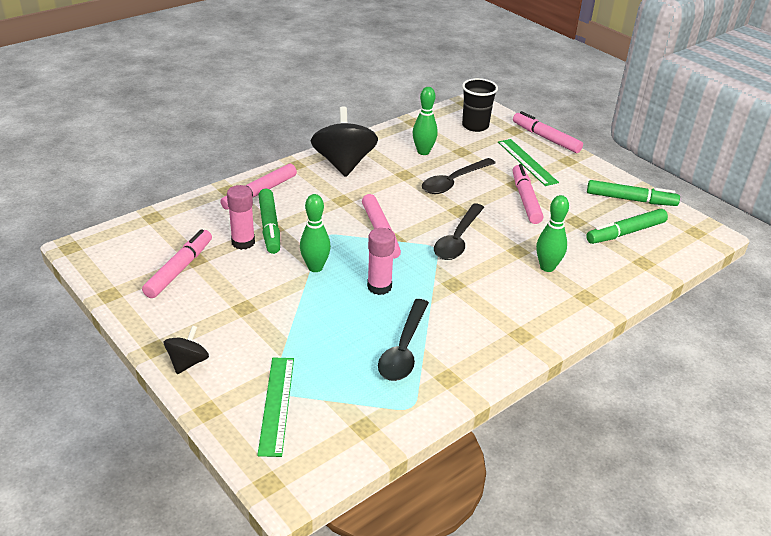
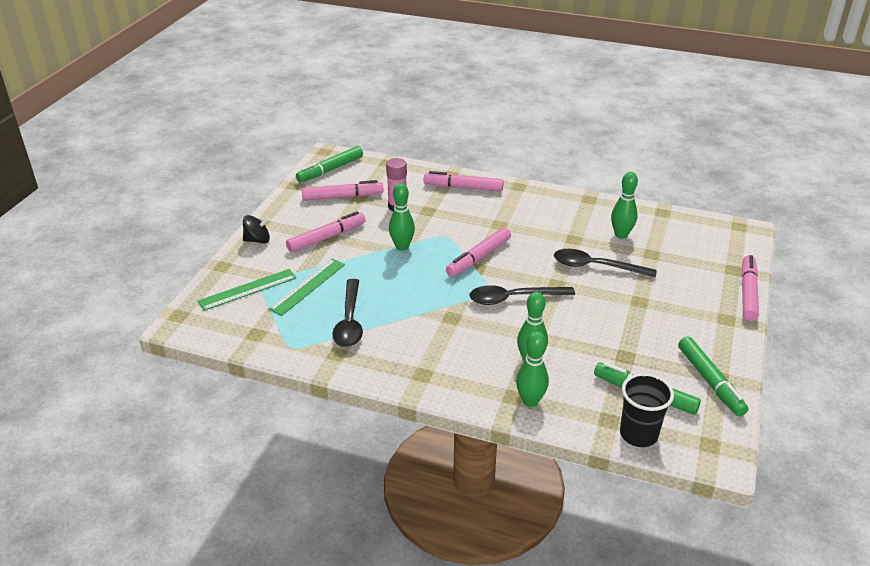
camera: 60 degrees right, 0 degrees up
green marker [259,189,280,254] -> green marker moved to [296,146,363,183]
black spinning top [311,107,378,177] -> none
pink glue stick [367,228,395,295] -> none
black spoon [378,299,429,381] -> black spoon turned 75 degrees counterclockwise [332,279,363,347]
black cup [462,78,498,132] -> black cup moved to [620,373,674,447]
green ruler [498,139,559,186] -> green ruler moved to [268,259,345,316]
pink marker [513,164,543,224] -> pink marker moved to [286,211,366,252]
none -> green bowling pin [516,331,549,407]

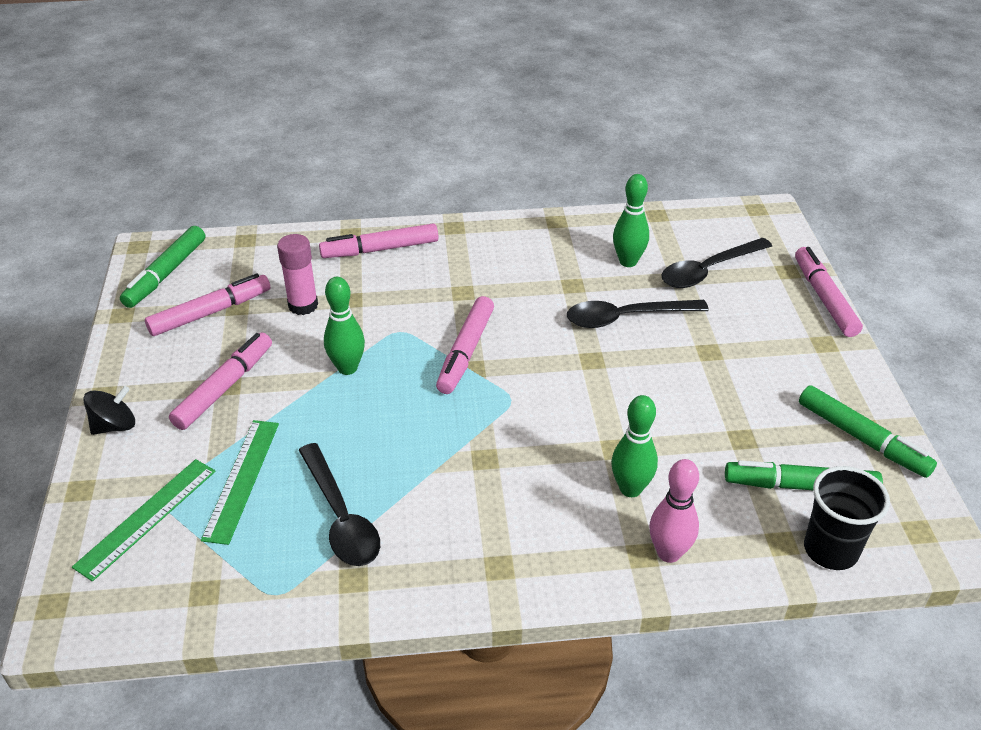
camera: 25 degrees left, 5 degrees up
black spoon [469,285,575,305] -> black spoon moved to [662,238,772,288]
green bowling pin [516,331,549,407] -> pink bowling pin [649,459,699,563]

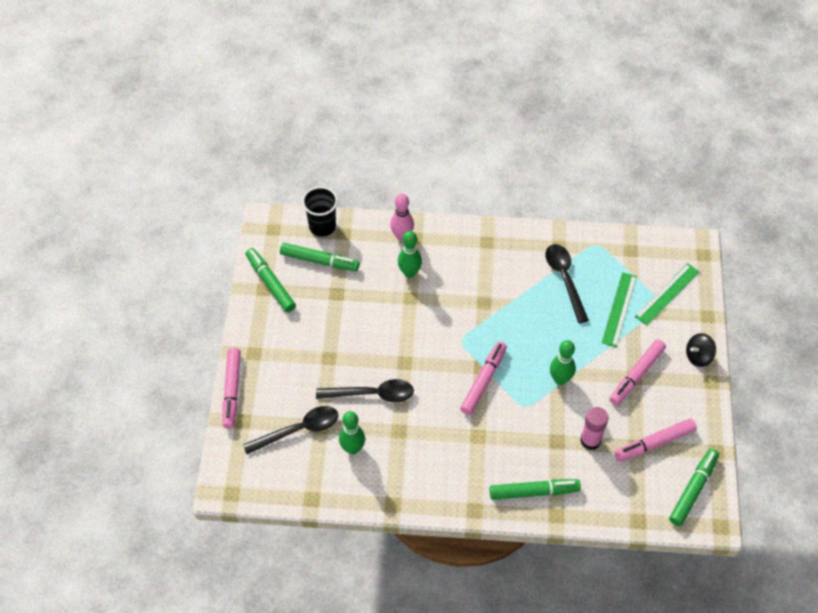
camera: 170 degrees left, 15 degrees up
pink marker [319,224,438,258] -> green marker [490,479,581,500]

